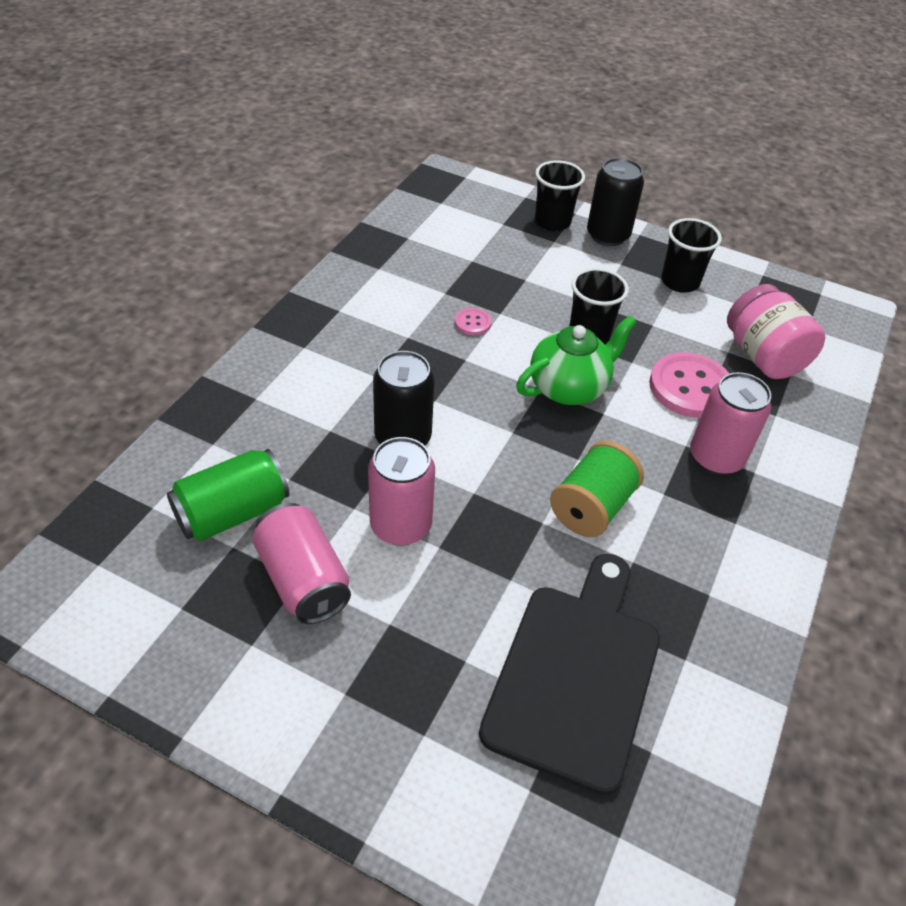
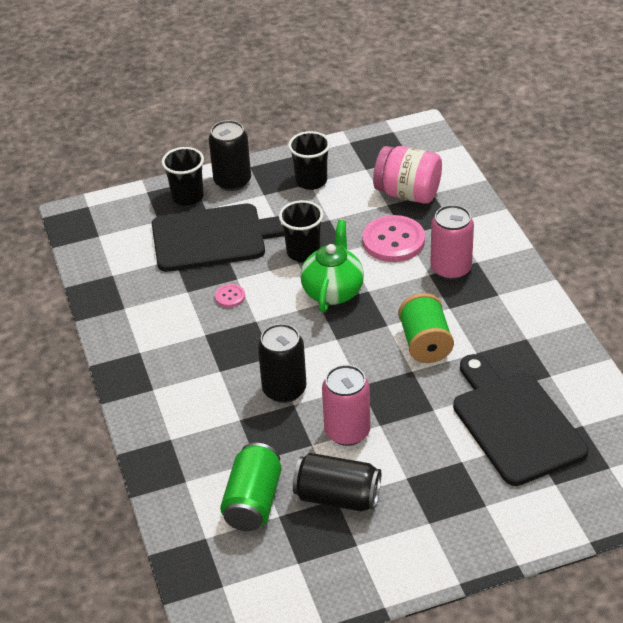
camera: 40 degrees left, 5 degrees down
pink can [252,503,351,624] -> black can [293,453,381,511]
none -> black cutting board [152,204,285,272]

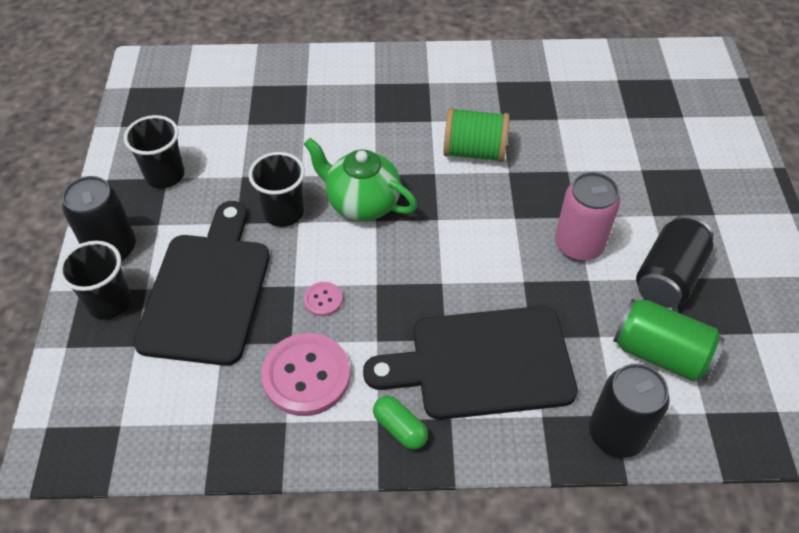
camera: 75 degrees left, 10 degrees up
black can [258,324,307,403] -> black can moved to [589,364,670,458]
pink button [362,215,425,262] -> pink button moved to [261,333,350,416]
pink jar [373,146,442,204] -> none
pink can [430,205,474,280] -> none
black cutting board [453,354,588,486] -> black cutting board moved to [363,306,578,420]
none -> green capsule [373,396,428,450]

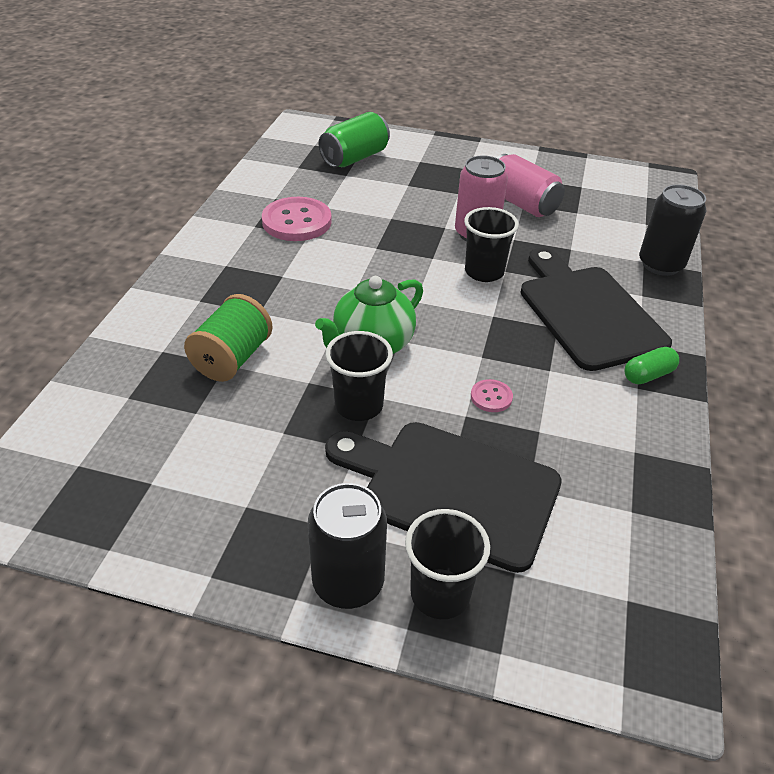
camera: 75 degrees left, 10 degrees down
black cup [124,115,184,188] -> black cup moved to [464,207,519,282]
pink button [261,333,350,416] -> pink button moved to [262,197,332,241]
black cutting board [363,306,578,420] -> black cutting board turned 150 degrees clockwise [521,247,672,371]
green spool [444,108,510,162] -> green spool moved to [184,294,273,382]
green can [613,299,725,382] -> green can moved to [319,112,390,167]
black can [636,215,714,308] -> pink can [497,154,565,217]

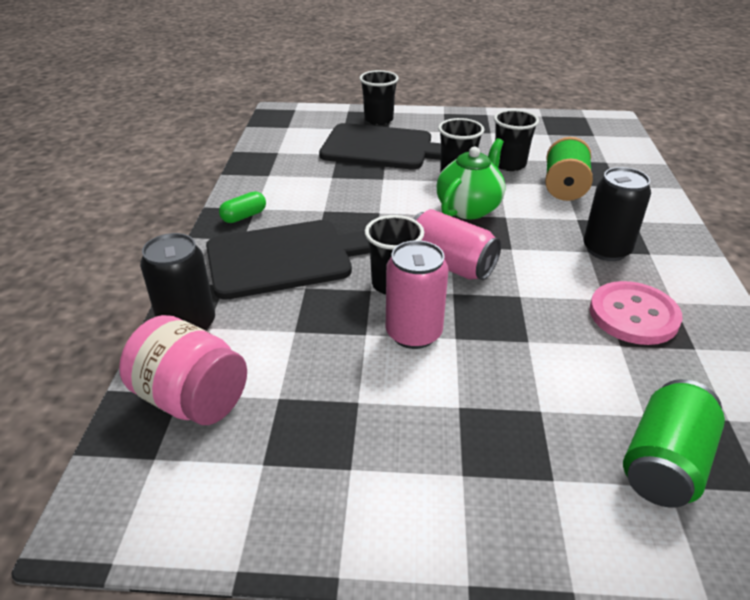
camera: 170 degrees right, 5 degrees down
black can [308,483,387,609] -> black can moved to [584,167,651,261]
pink button [471,379,513,412] -> none
pink can [497,154,565,217] -> pink can moved to [413,209,501,280]
black cutting board [521,247,672,371] -> black cutting board turned 75 degrees counterclockwise [206,220,370,300]
none -> pink jar [119,315,247,425]
none -> black cup [494,109,539,171]

